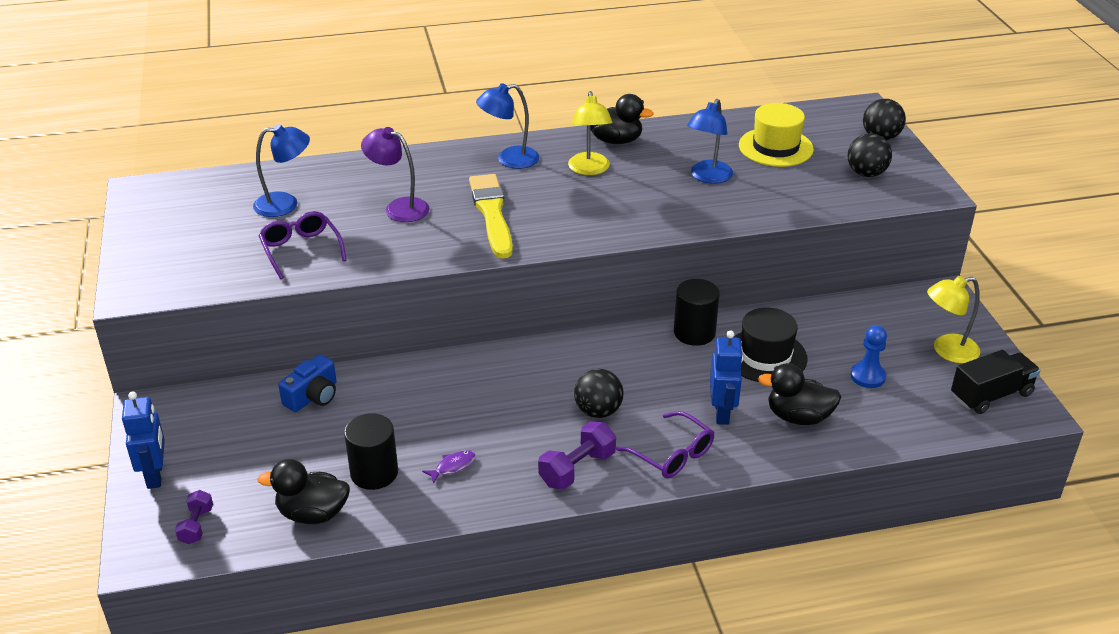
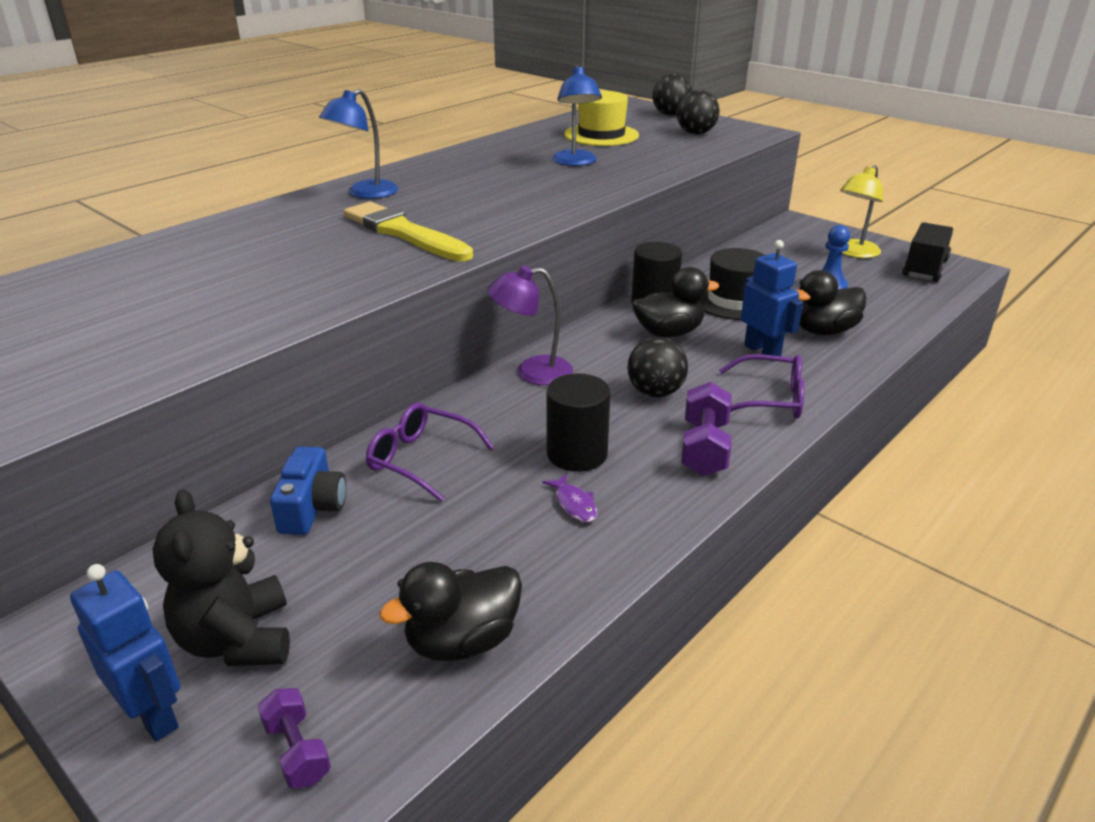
camera: 35 degrees left, 5 degrees down
blue lamp [253,124,310,217] -> none
purple glasses [258,211,347,279] -> purple glasses moved to [366,403,495,502]
black cylinder [344,413,398,490] -> black cylinder moved to [547,373,610,472]
purple lamp [361,127,430,222] -> purple lamp moved to [487,265,573,385]
purple fish [422,450,476,484] -> purple fish turned 135 degrees clockwise [542,474,597,522]
yellow lamp [568,91,612,175] -> none
black duck [590,94,653,144] -> black duck moved to [632,267,719,338]
none -> black teddy bear [153,489,290,666]

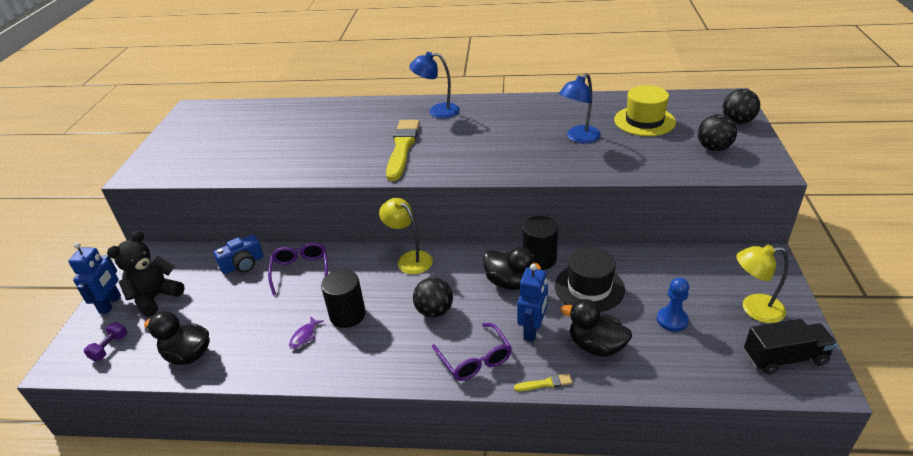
camera: 55 degrees right, 5 degrees up
purple lamp [487,265,573,385] -> yellow lamp [379,198,433,274]
purple dumbbell [681,382,732,476] -> none
none -> yellow brush [514,373,573,391]

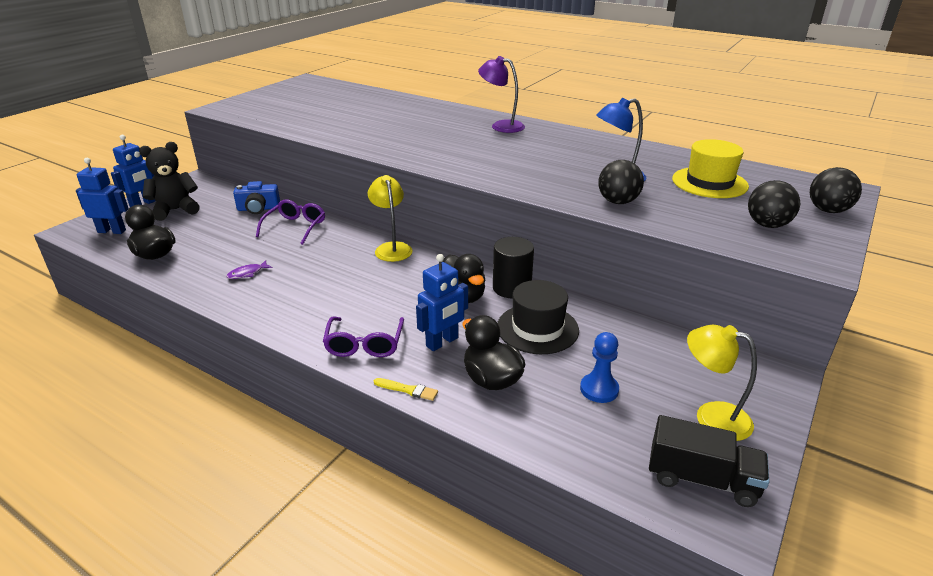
camera: 25 degrees right, 5 degrees down
purple dumbbell [84,322,127,362] -> blue robot [76,158,129,234]
black cylinder [321,270,366,328] -> none
yellow brush [386,120,420,181] -> none
blue lamp [409,52,460,118] -> purple lamp [478,56,525,133]
black ball [413,277,453,318] -> black ball moved to [598,160,644,204]

